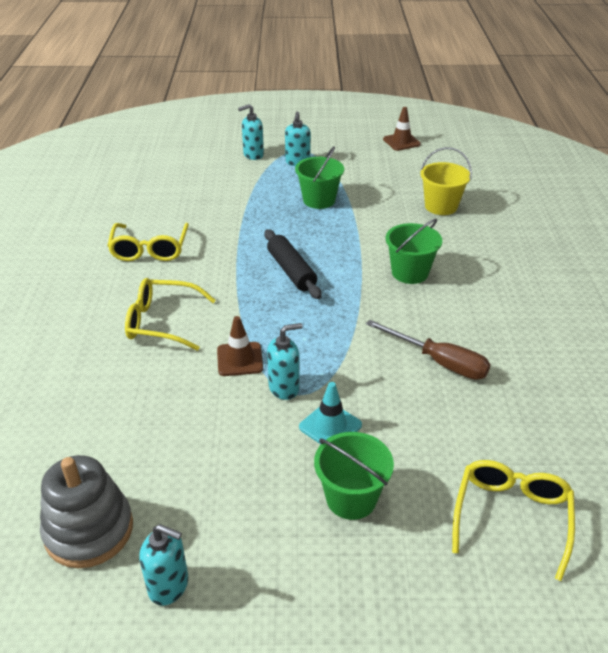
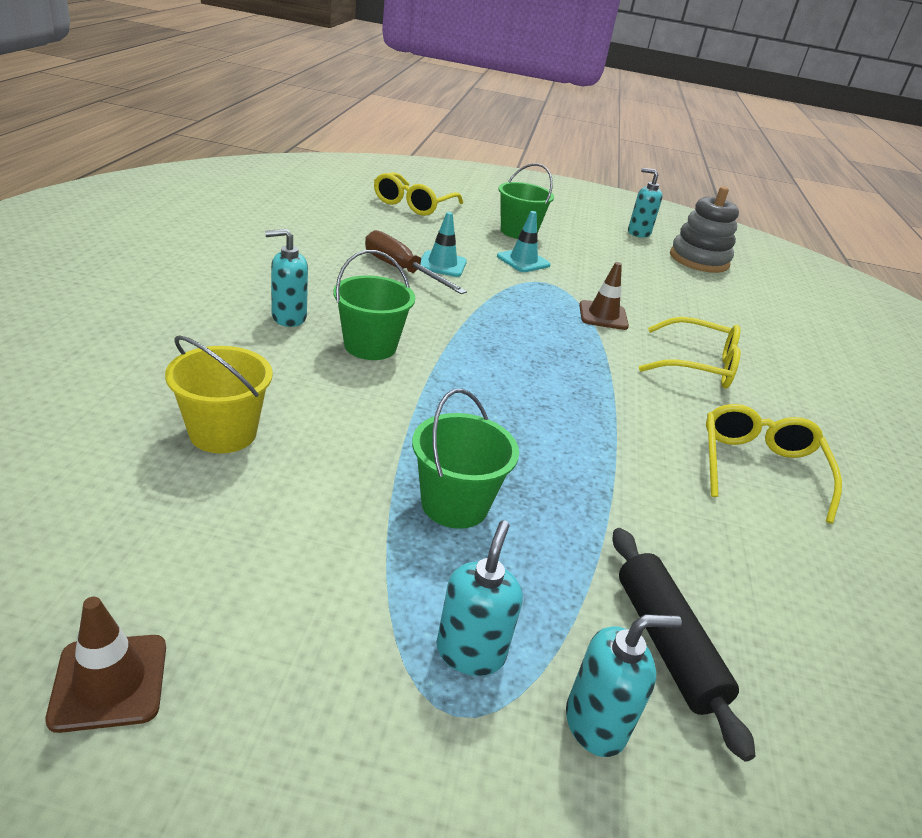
camera: 175 degrees left, 5 degrees down
black rolling pin [264,229,322,299] -> black rolling pin moved to [613,528,755,762]
turquoise soap dispenser [267,323,303,400] -> turquoise soap dispenser moved to [265,229,308,327]
none -> turquoise traffic cone [421,212,467,277]

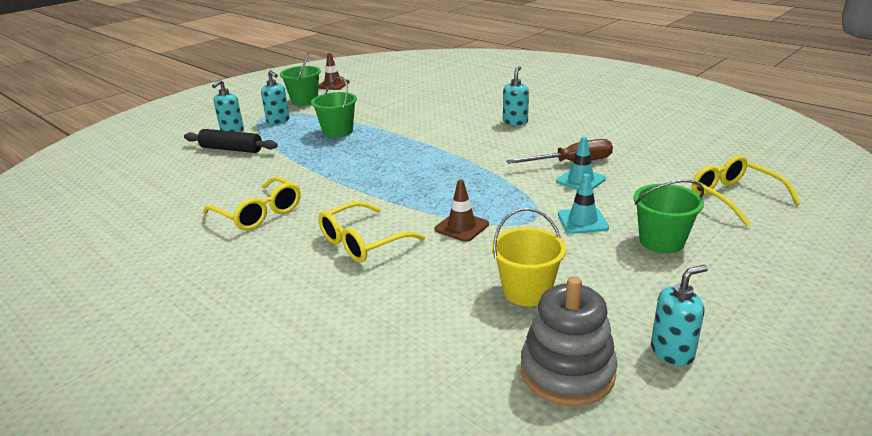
camera: 130 degrees right, 5 degrees down
yellow bucket [165,335,273,453] -> yellow bucket moved to [492,208,566,306]
green bucket [334,250,415,360] -> green bucket moved to [280,52,321,106]

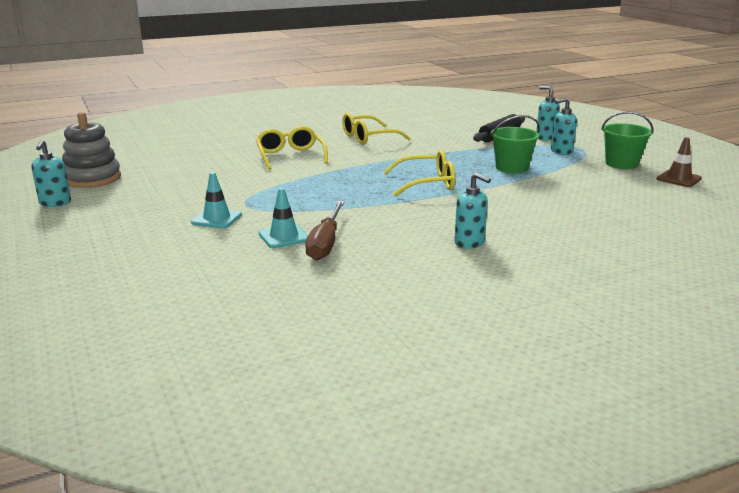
camera: 110 degrees right, 5 degrees down
brown traffic cone [435,180,489,242] -> none
yellow bucket [492,208,566,306] -> none
green bucket [634,180,704,253] -> none
yellow glasses [692,155,801,227] -> yellow glasses moved to [383,150,455,197]

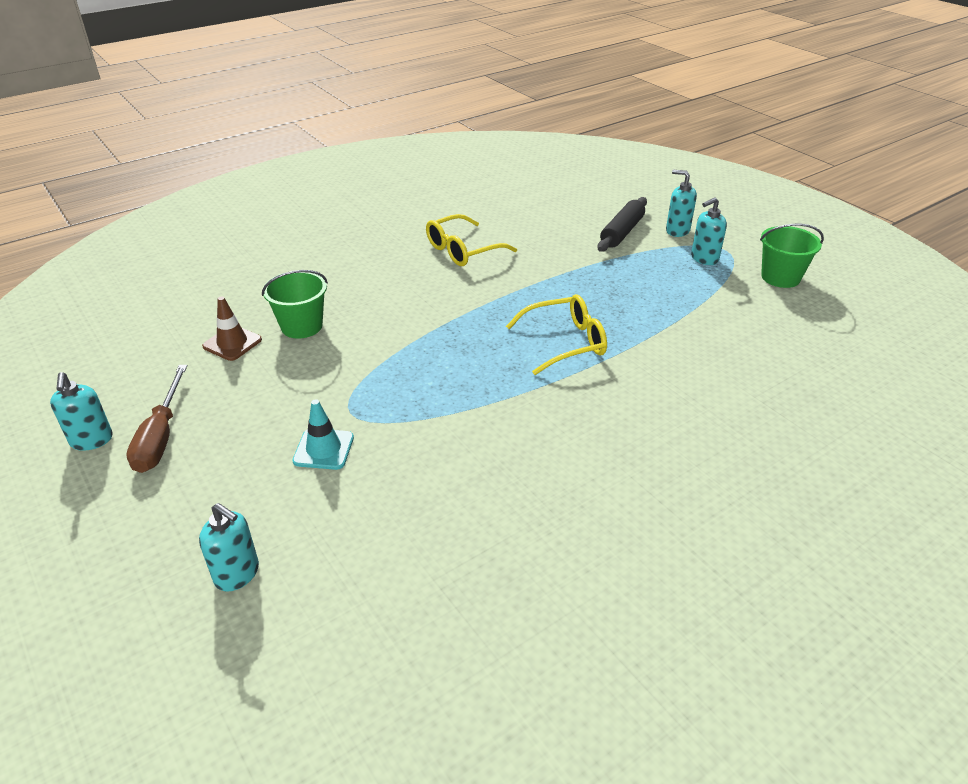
camera: 10 degrees left, 15 degrees up
grey stacking toy [62,112,121,188] -> none
yellow glasses [256,126,328,170] -> none
turquoise traffic cone [259,188,308,248] -> none
brown screwdriver [305,201,344,260] -> brown screwdriver moved to [126,365,187,473]
turquoise soap dispenser [454,172,491,249] -> turquoise soap dispenser moved to [199,503,259,592]
green bucket [491,115,540,173] -> green bucket moved to [262,270,328,339]
brown traffic cone [657,137,702,187] -> brown traffic cone moved to [202,296,262,361]

